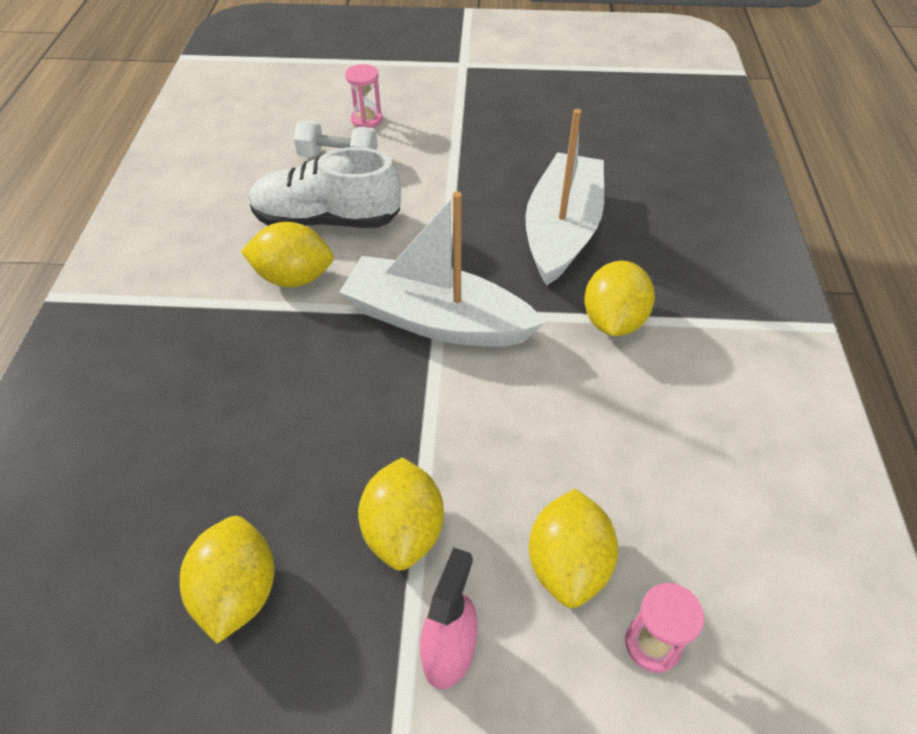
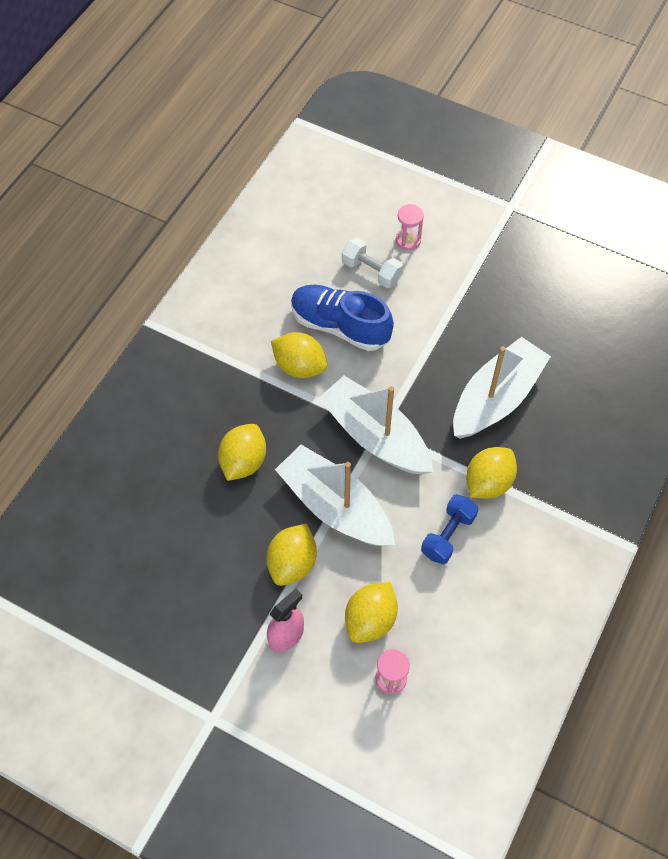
camera: 25 degrees right, 10 degrees up
yellow lemon [180,516,275,644] -> yellow lemon moved to [218,424,266,481]
white shoe [249,147,401,228] -> blue shoe [291,285,394,351]
none -> white boat [275,445,395,546]
none -> blue dumbbell [421,494,478,564]

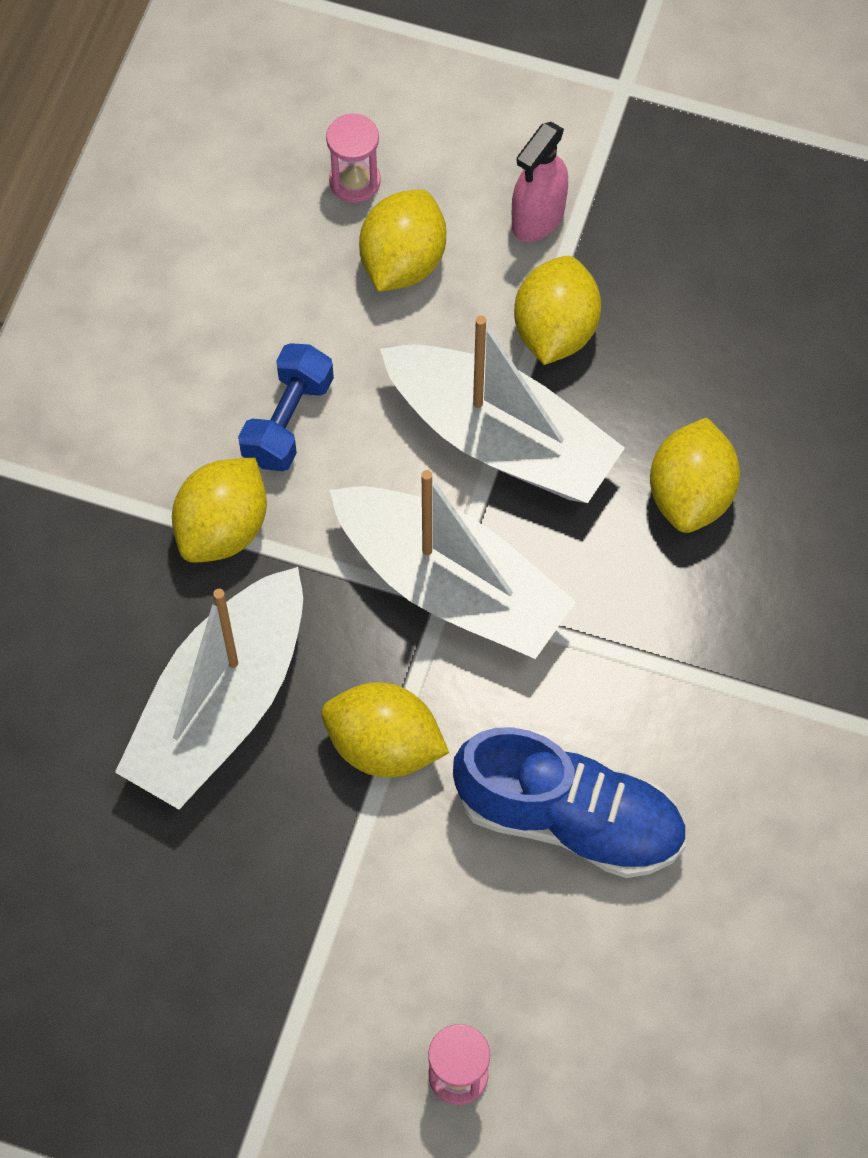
camera: 170 degrees right, 5 degrees up
yellow lemon [271,332,327,378] -> yellow lemon moved to [321,682,449,777]
white dumbbell [342,238,403,288] -> none

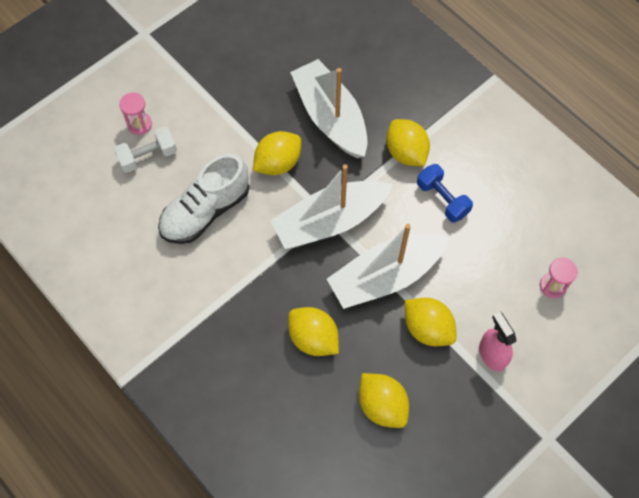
camera: 120 degrees right, 0 degrees up
yellow lemon [359,189,446,292] -> yellow lemon moved to [359,373,409,428]
blue shoe [453,727,686,878] -> white shoe [158,154,249,244]
none -> white dumbbell [114,127,177,173]

